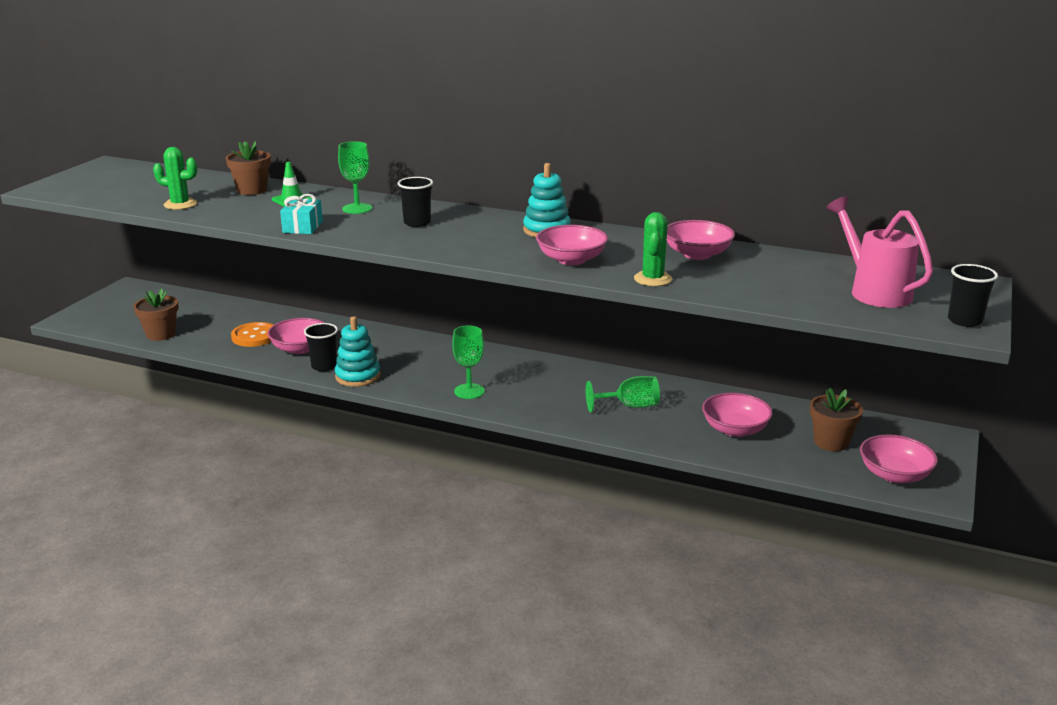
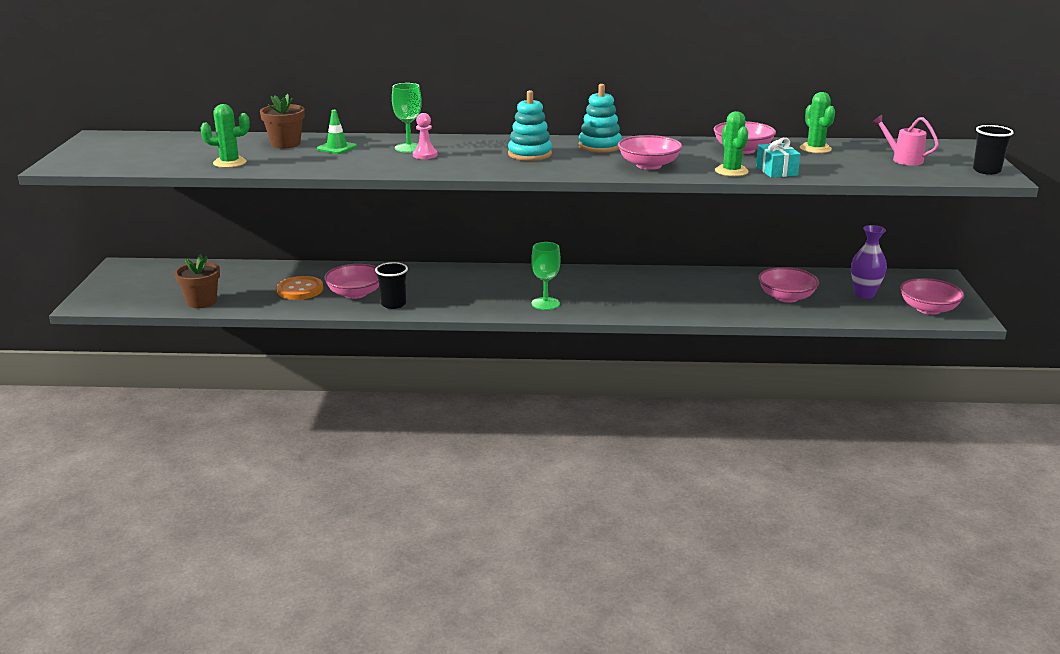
camera: 20 degrees left, 0 degrees up
turquoise gift [280,194,323,234] -> turquoise gift moved to [756,137,800,178]
turquoise stacking toy [335,316,381,387] -> turquoise stacking toy moved to [508,90,552,161]
black cup [398,177,433,227] -> none
green goblet [586,376,660,412] -> none
brown flower pot [810,388,863,451] -> purple vase [851,225,887,299]
pink watering can [827,196,933,308] -> pink watering can [873,115,939,166], size x0.60
none -> pink pawn [413,113,437,159]
none -> green cactus [800,92,835,153]

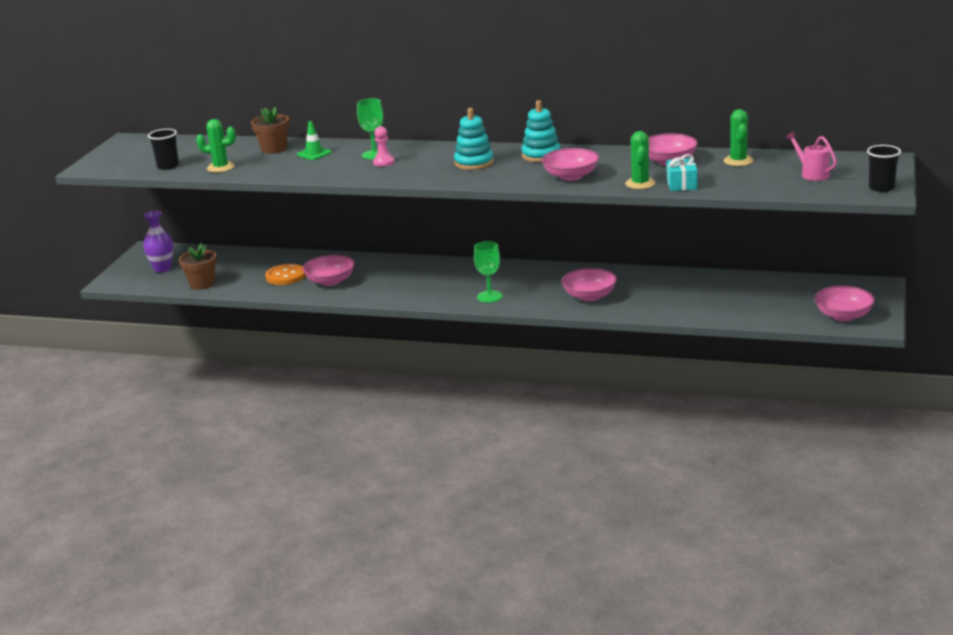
camera: 15 degrees right, 0 degrees up
black cup [375,262,408,309] -> black cup moved to [148,129,179,170]
pink bowl [758,267,819,303] -> pink bowl moved to [562,268,617,301]
purple vase [851,225,887,299] -> purple vase moved to [143,210,173,273]

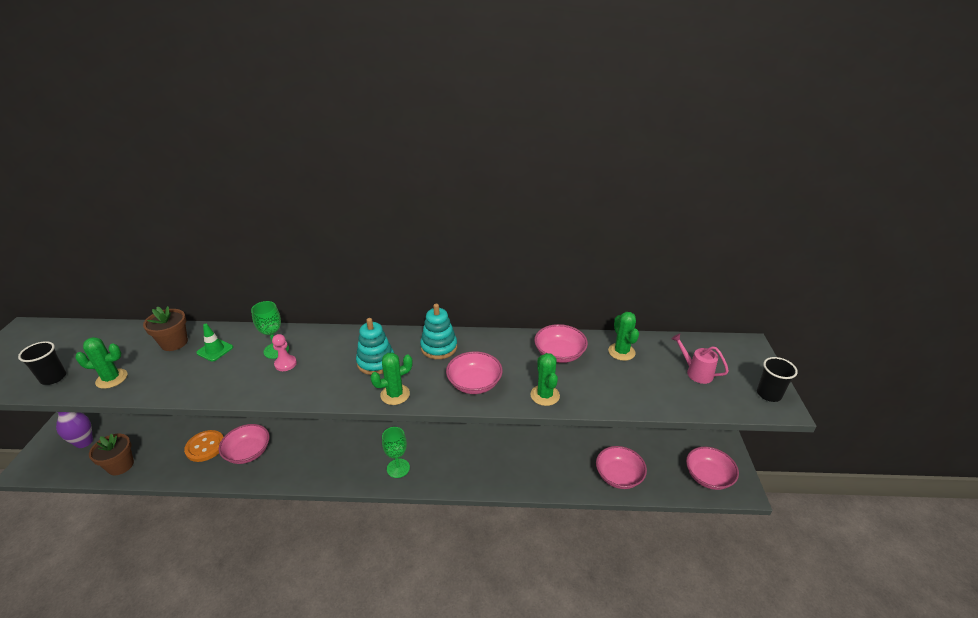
camera: 15 degrees left, 10 degrees up
pink bowl [562,268,617,301] -> pink bowl moved to [596,446,647,489]
turquoise gift [667,154,698,191] -> none
none -> green cactus [370,352,413,405]

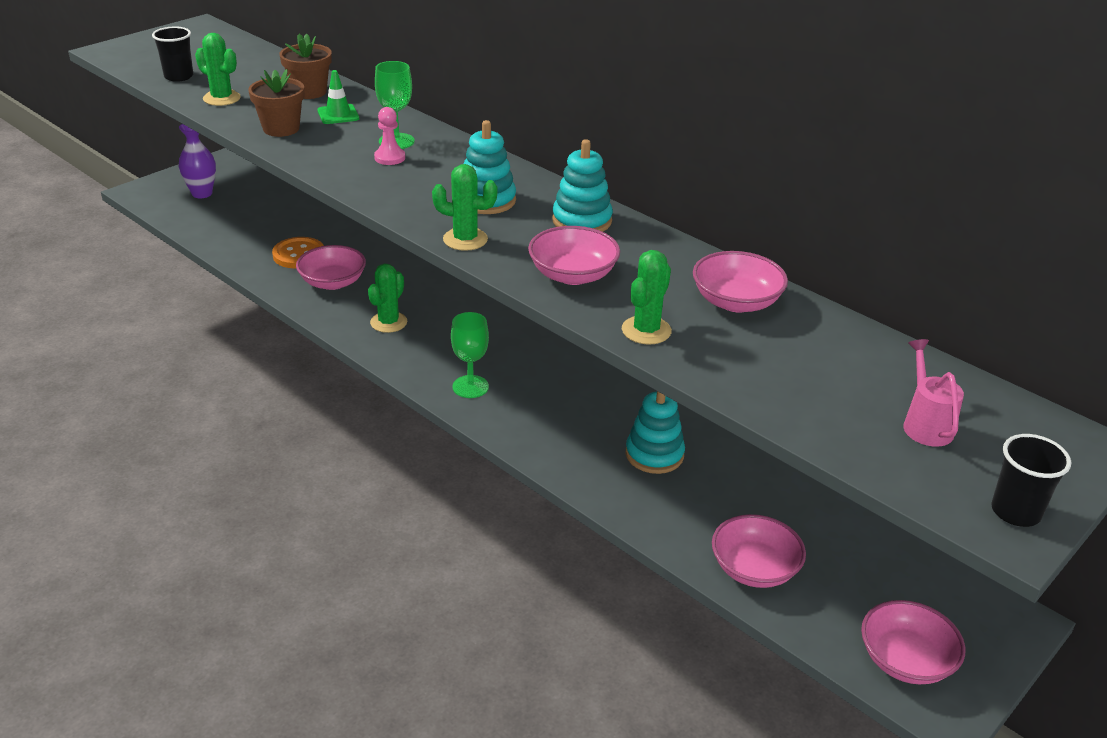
camera: 40 degrees right, 0 degrees up
brown flower pot [89,433,134,475] -> brown flower pot moved to [248,69,304,137]
green cactus [608,312,639,361] -> green cactus moved to [368,264,407,333]
none -> turquoise stacking toy [626,391,685,474]

